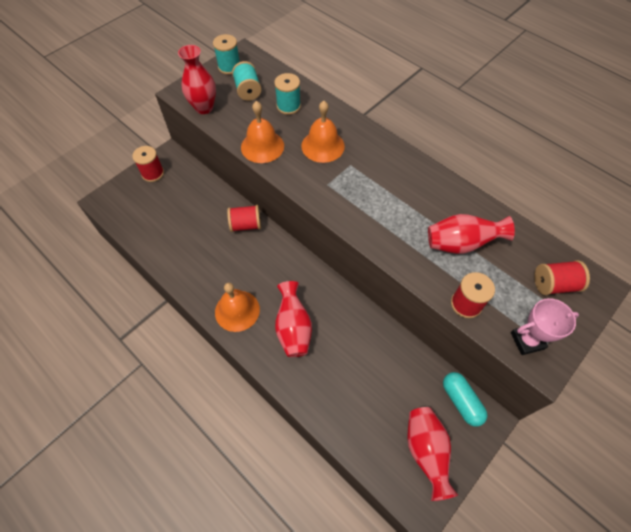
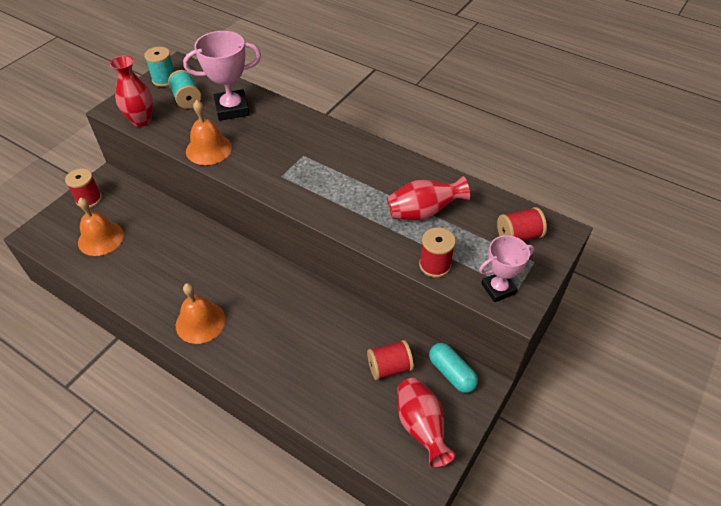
camera: 10 degrees left, 10 degrees down
red spool [227,205,261,232] -> red spool moved to [367,340,414,380]
turquoise spool [274,73,301,115] -> pink trophy [183,31,261,121]
red vase [275,281,312,357] -> none
orange bell [301,101,345,163] -> orange bell moved to [78,197,124,256]

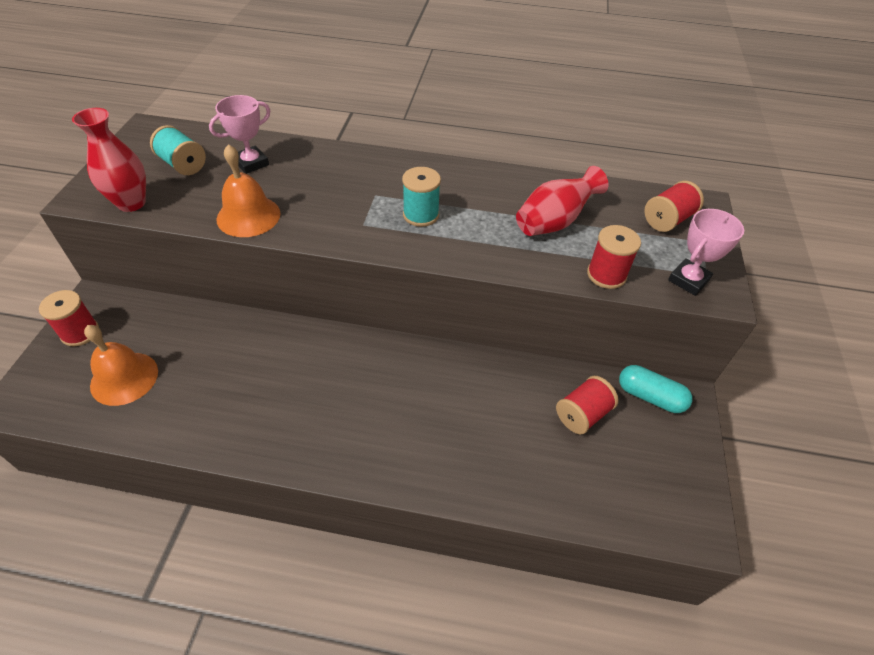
camera: 25 degrees left, 0 degrees up
turquoise spool [144,47,175,87] -> turquoise spool moved to [402,167,441,227]
orange bell [176,283,226,344] -> none
pink trophy [183,31,261,121] -> pink trophy [209,95,271,174], size x0.64
red vase [397,378,456,468] -> none

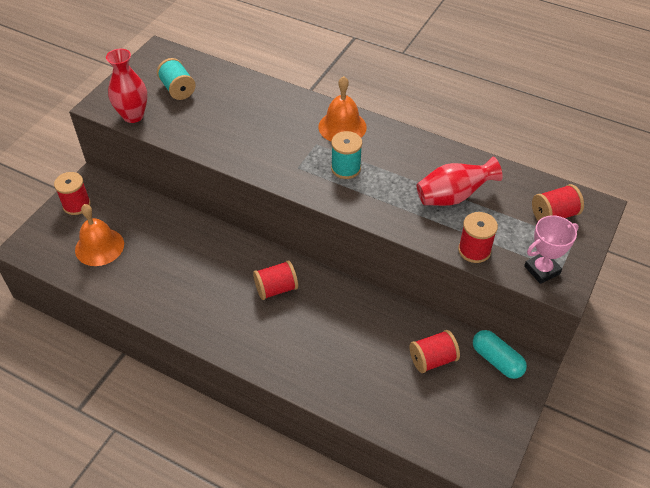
camera: 20 degrees right, 0 degrees up
pink trophy [209,95,271,174] -> none
orange bell [217,144,281,237] -> orange bell moved to [318,76,367,141]
none -> red spool [253,260,298,300]

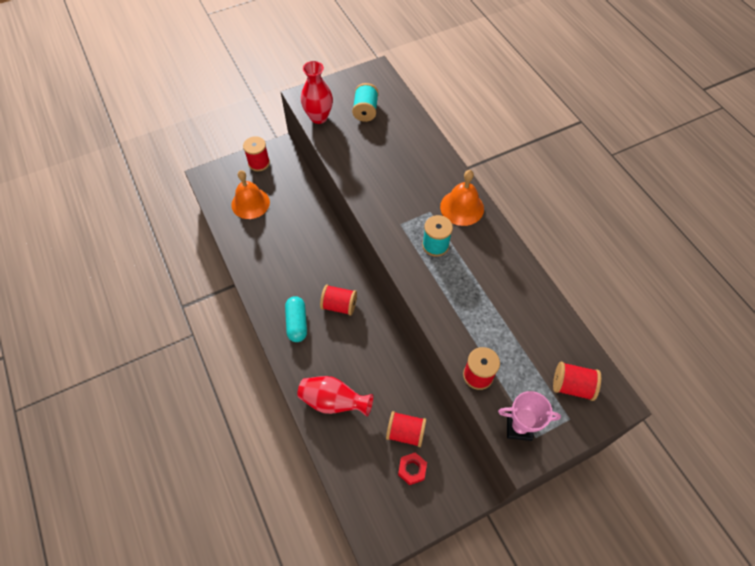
camera: 35 degrees right, 10 degrees up
red vase [417,157,503,206] -> red vase moved to [297,376,373,417]
turquoise capsule [473,330,527,379] -> turquoise capsule moved to [285,296,307,342]
none -> red nut [398,452,427,485]

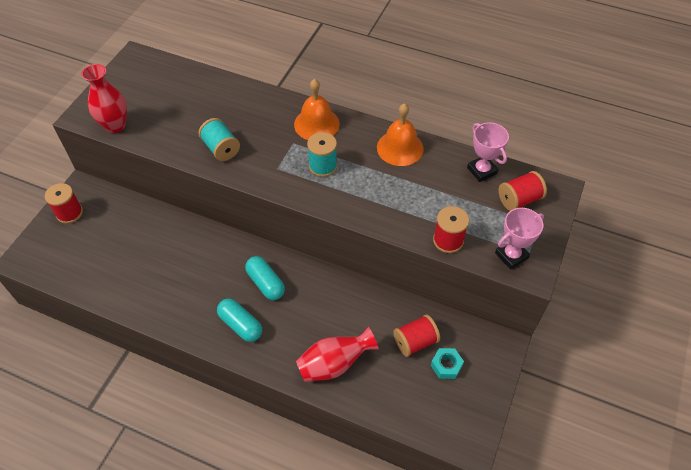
camera: 40 degrees left, 5 degrees down
orange bell [231,170,270,219] -> orange bell moved to [377,103,424,166]
red spool [320,285,357,316] -> turquoise capsule [245,256,285,300]
turquoise spool [352,83,379,122] -> turquoise spool moved to [198,118,240,161]
red nut [398,452,427,485] -> turquoise nut [431,348,464,379]
none -> pink trophy [467,122,509,182]

